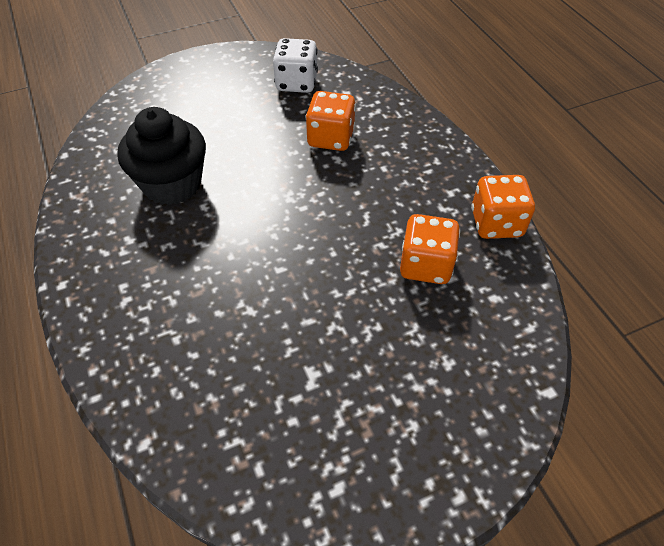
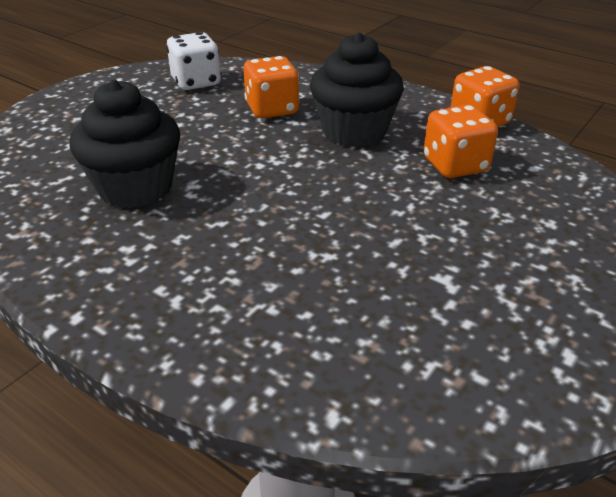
camera: 30 degrees left, 15 degrees down
none -> black cupcake [310,32,404,147]

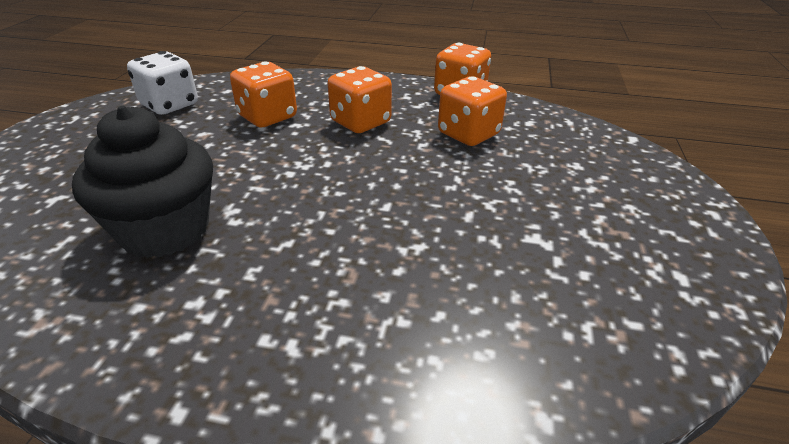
camera: 25 degrees left, 0 degrees up
black cupcake [310,32,404,147] -> orange dice [328,66,392,133]

